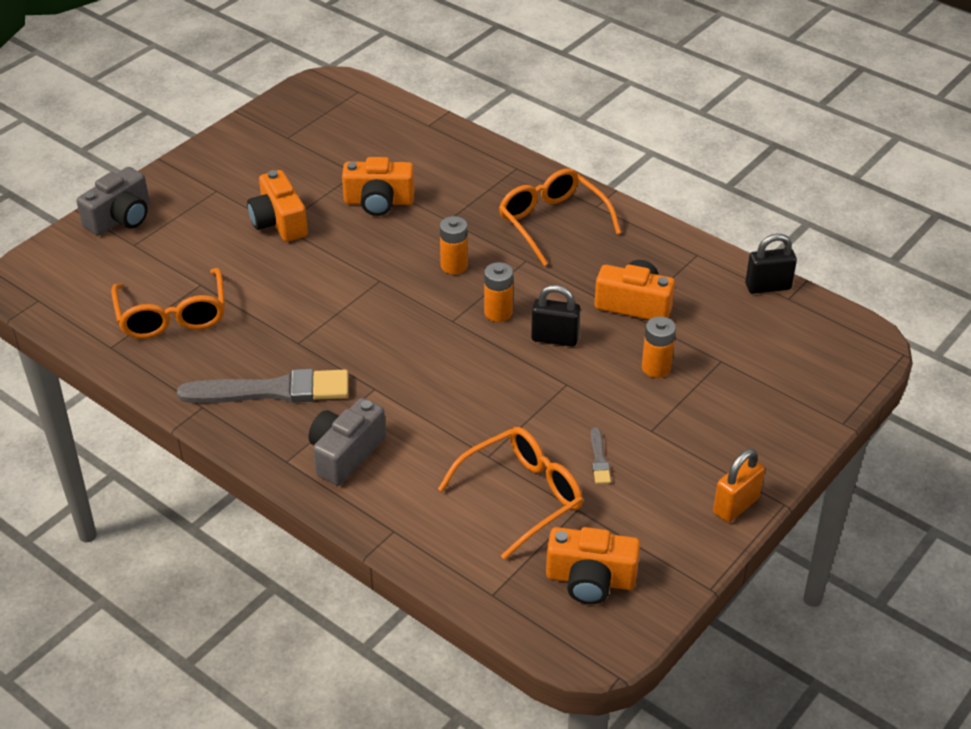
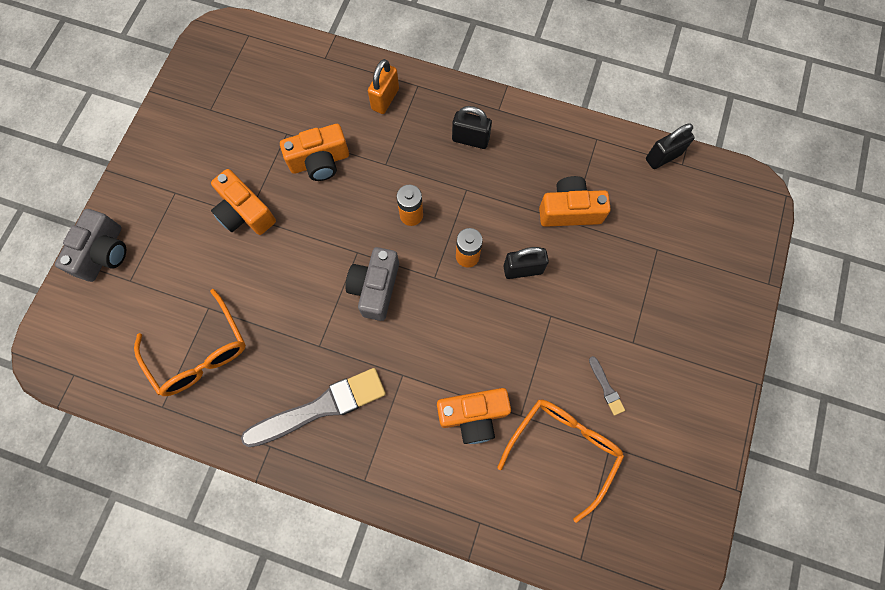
camera: 20 degrees left, 30 degrees up
grey camera [309,398,386,486] -> grey camera moved to [345,247,399,321]
orange glasses [499,169,621,266] -> black padlock [452,106,492,149]
orange camera [546,527,640,604] -> orange camera moved to [437,388,511,444]
orange battery [642,316,676,378] -> none
orange padlock [713,449,765,523] -> orange padlock moved to [368,59,399,114]

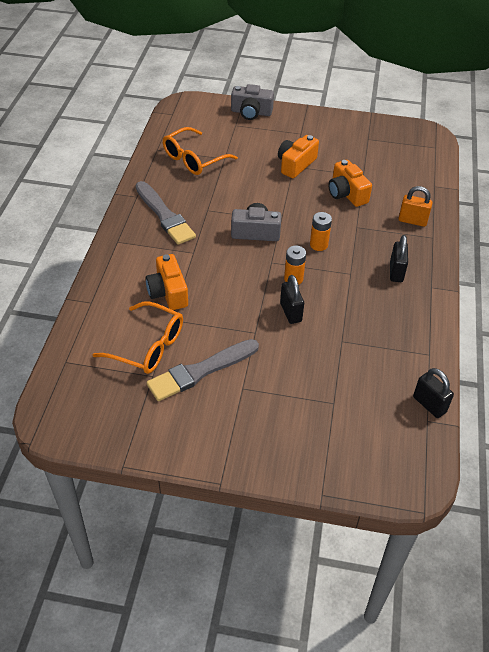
camera: 80 degrees right, 25 degrees down
orange camera [539,176,611,227] -> none
grey brush [589,356,625,416] -> grey brush [147,339,259,401], size x2.37

